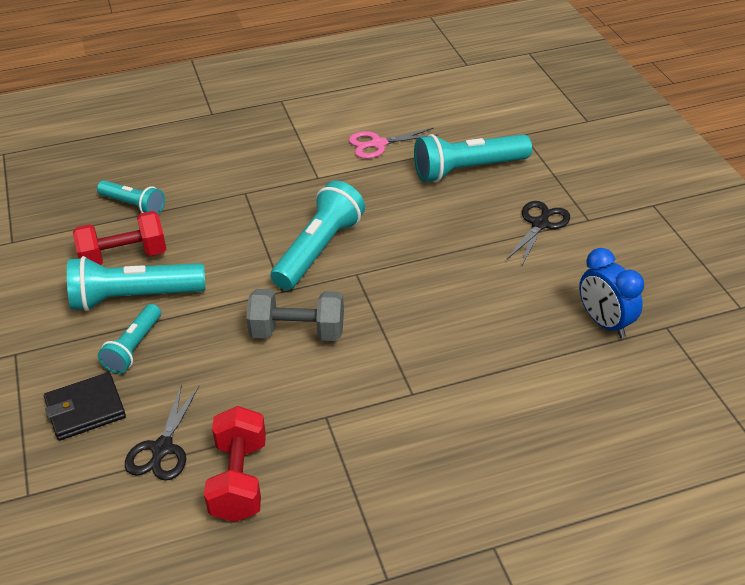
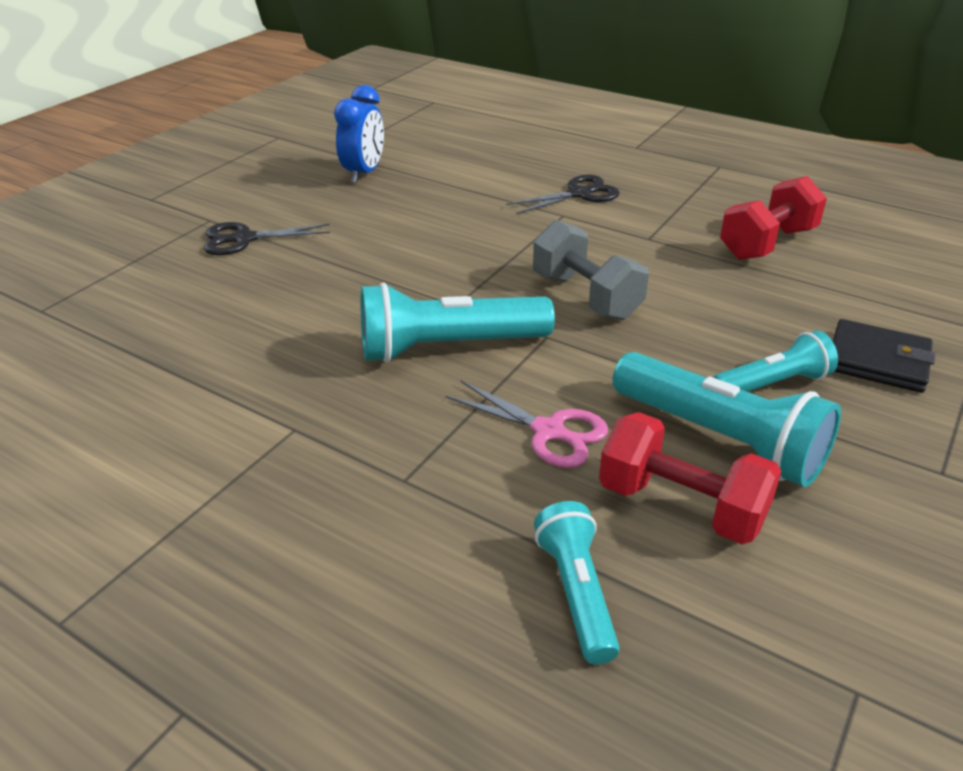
camera: 130 degrees left, 5 degrees down
black scissors [125,384,199,481] -> black scissors moved to [506,174,620,214]
pink scissors [349,128,439,159] -> pink scissors moved to [446,380,608,468]
turquoise flashlight [414,134,532,182] -> none

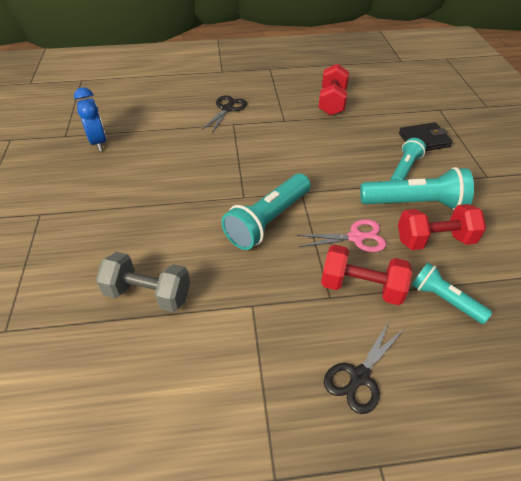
camera: 40 degrees left, 10 degrees up
black scissors [204,222,330,255] -> black scissors moved to [324,321,404,414]
grey dumbbell [533,220,649,320] -> grey dumbbell moved to [96,252,190,312]
none -> red dumbbell [321,245,412,305]

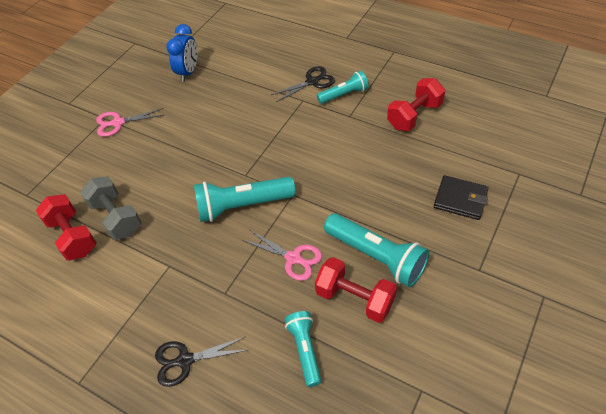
camera: 40 degrees right, 5 degrees up
red dumbbell [321,245,412,305] -> red dumbbell moved to [35,194,97,260]
turquoise flashlight [391,138,426,181] -> turquoise flashlight moved to [317,71,369,104]
none -> pink scissors [96,108,164,137]

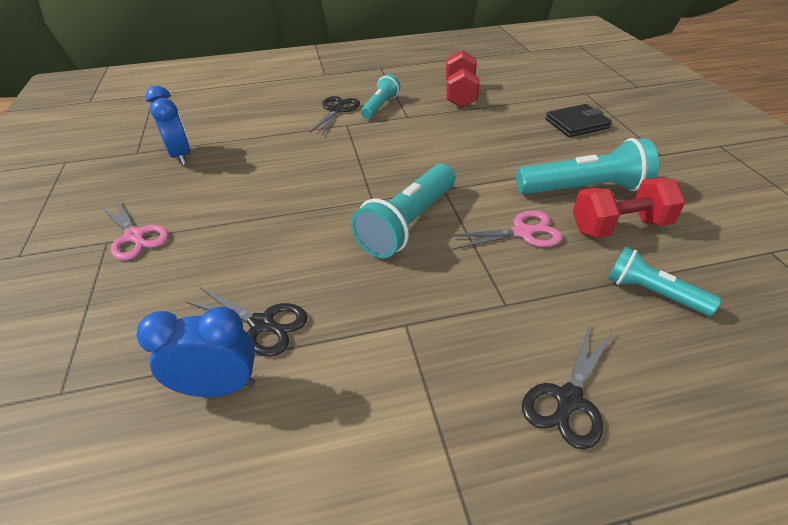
camera: 45 degrees left, 10 degrees down
red dumbbell [35,194,97,260] -> blue clock [136,307,255,397]
grey dumbbell [80,176,142,240] -> black scissors [186,287,308,357]
pink scissors [96,108,164,137] -> pink scissors turned 75 degrees counterclockwise [101,200,169,260]

